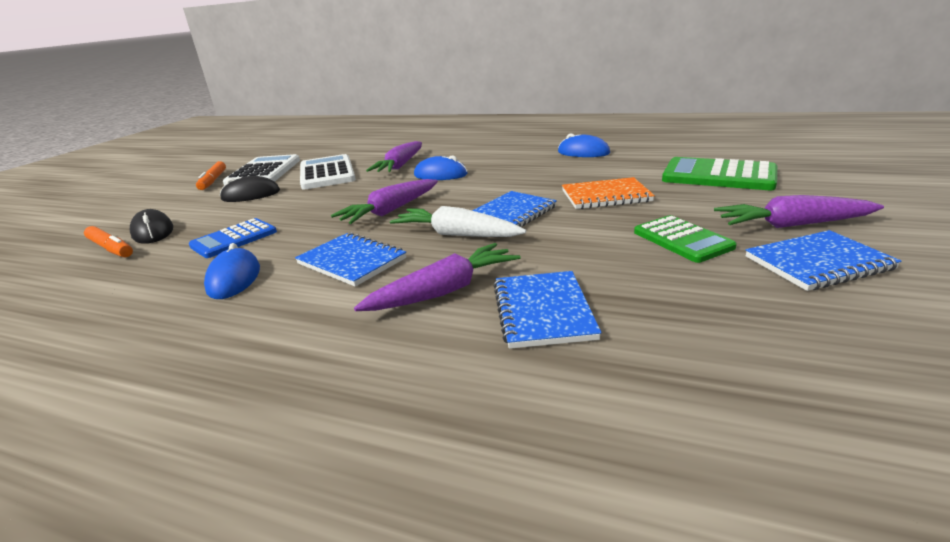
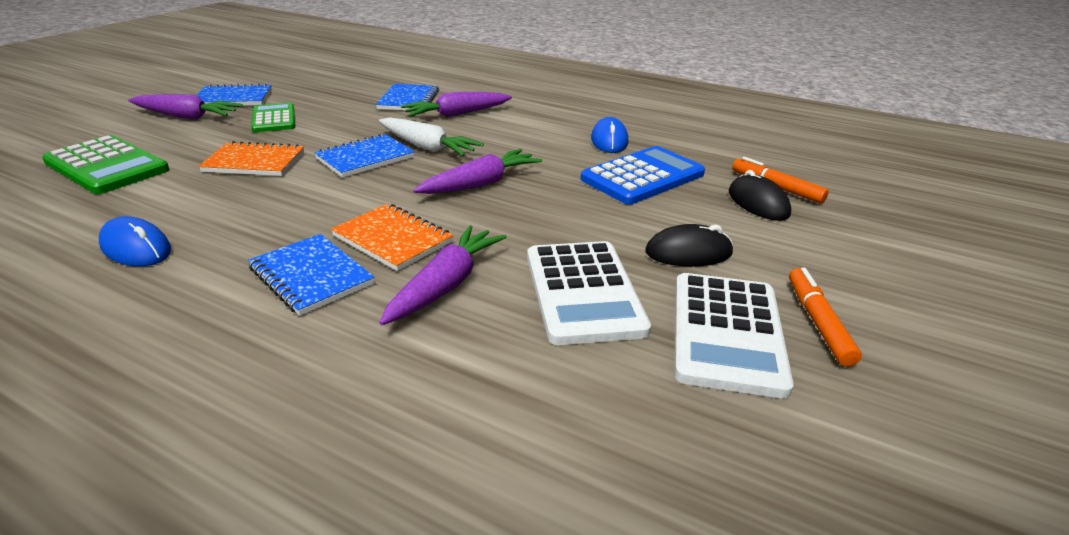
camera: 175 degrees left, 5 degrees up
blue calculator [189,218,277,258] -> blue calculator [581,146,705,204], size x1.52
blue notebook [295,232,406,287] -> blue notebook moved to [248,234,375,316]
blue mouse [414,155,468,180] -> orange notebook [331,204,453,271]

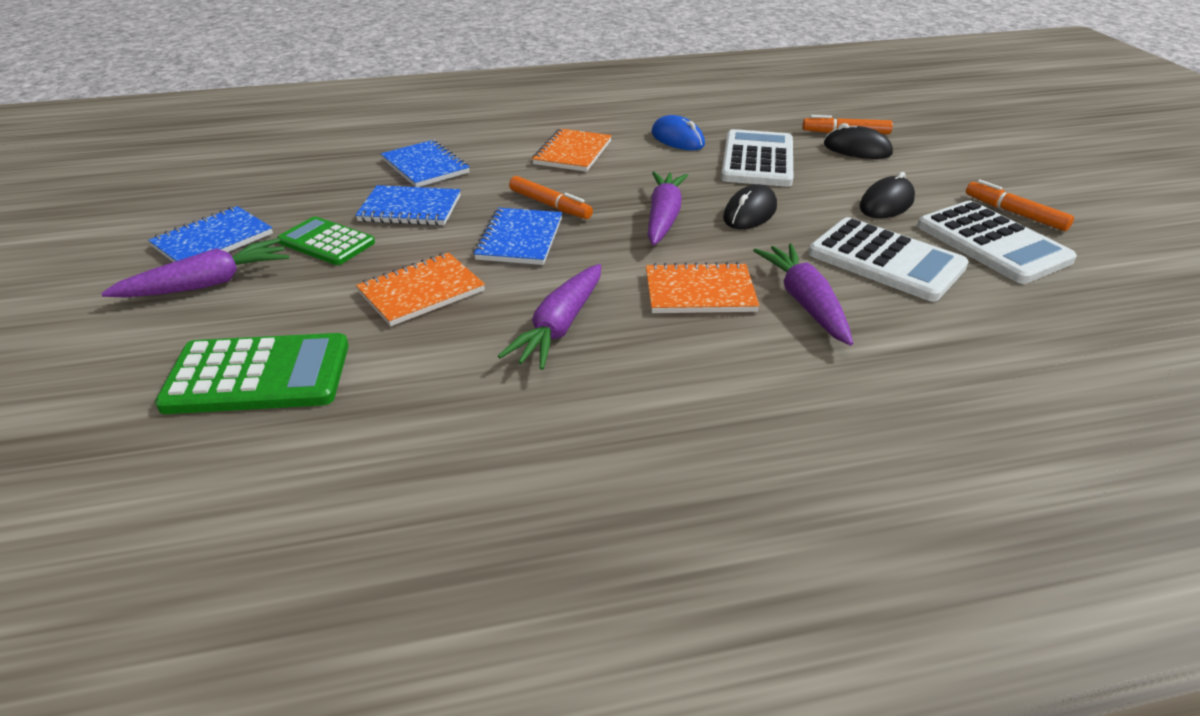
camera: 40 degrees left, 5 degrees up
blue mouse [99,216,171,266] -> none
blue notebook [248,234,375,316] -> blue notebook moved to [355,185,460,226]
white carrot [379,118,484,156] -> orange marker [509,176,593,219]
purple carrot [401,92,512,117] -> purple carrot moved to [498,264,601,370]
blue calculator [581,146,705,204] -> white calculator [721,129,793,187]
none -> orange notebook [532,129,612,172]
none -> black mouse [723,184,777,229]

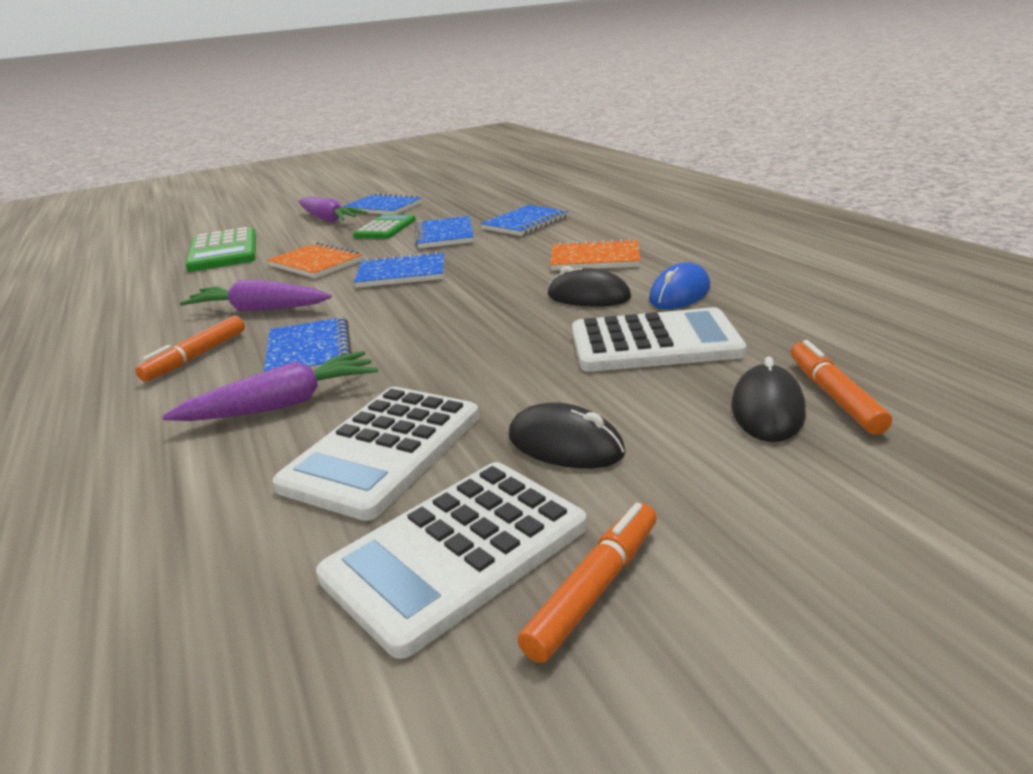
camera: 80 degrees right, 10 degrees down
orange marker [509,176,593,219] -> orange marker moved to [135,316,245,381]
orange notebook [646,262,760,313] -> blue notebook [264,317,352,372]
purple carrot [648,172,688,245] -> none
black mouse [723,184,777,229] -> black mouse moved to [548,266,631,307]

